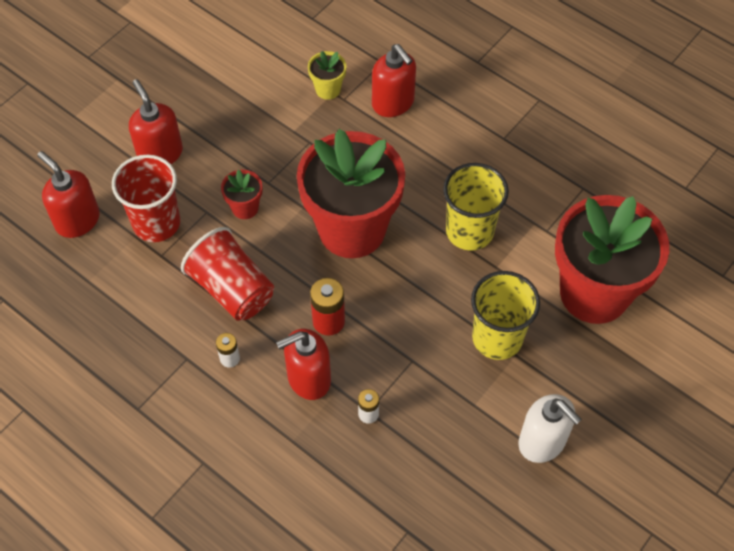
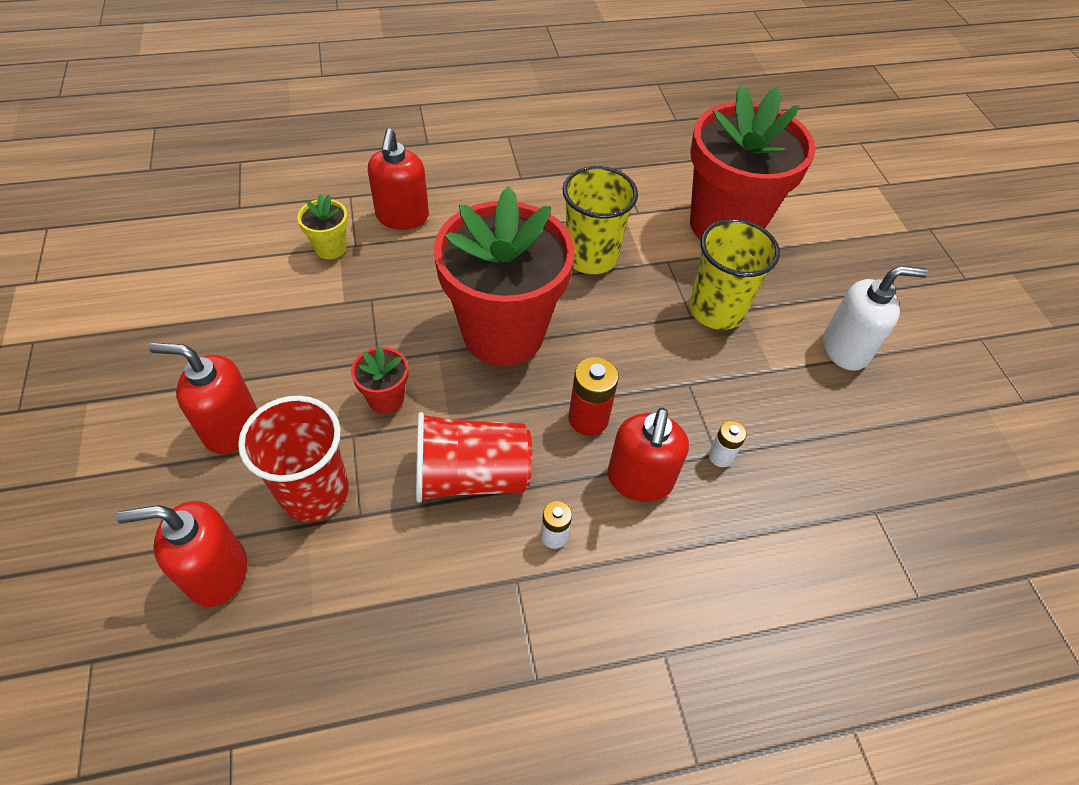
camera: 55 degrees left, 5 degrees down
red soap dispenser [372,44,416,117] -> red soap dispenser turned 90 degrees clockwise [368,129,429,230]

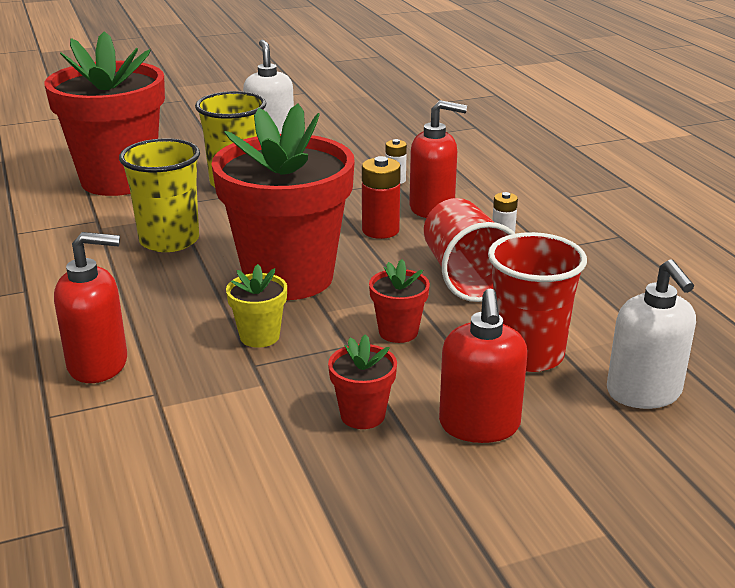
camera: 95 degrees left, 25 degrees down
red soap dispenser [116,501,247,607] -> white soap dispenser [607,259,696,409]
yellow flower pot [297,194,348,259] -> yellow flower pot moved to [226,264,287,348]
none -> red flower pot [328,334,397,429]

